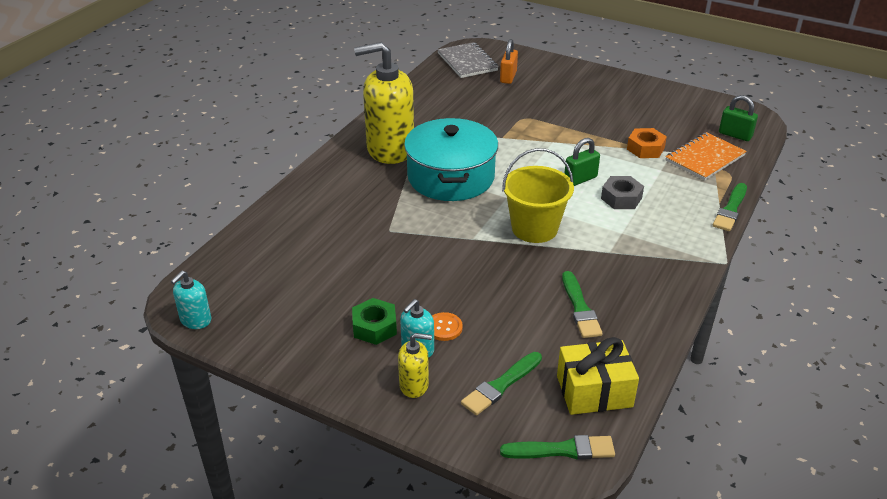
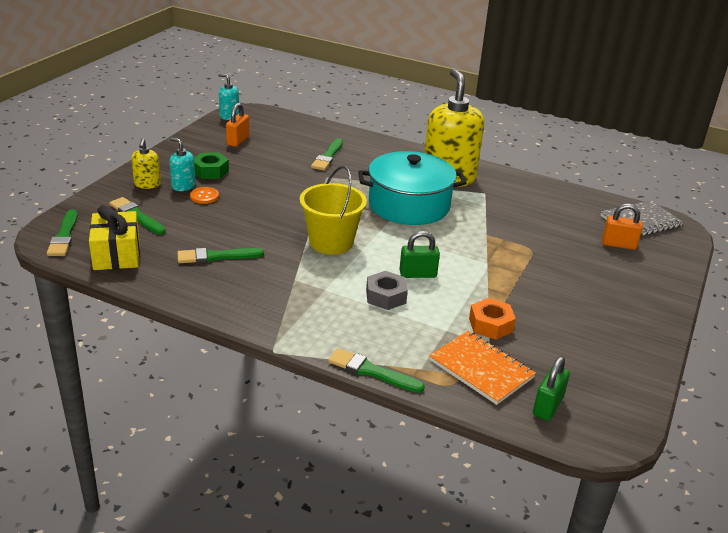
camera: 85 degrees right, 5 degrees down
green padlock [564,138,600,186] -> green padlock turned 60 degrees counterclockwise [399,231,440,278]
none -> orange padlock [226,103,249,147]
none -> green brush [311,138,343,171]

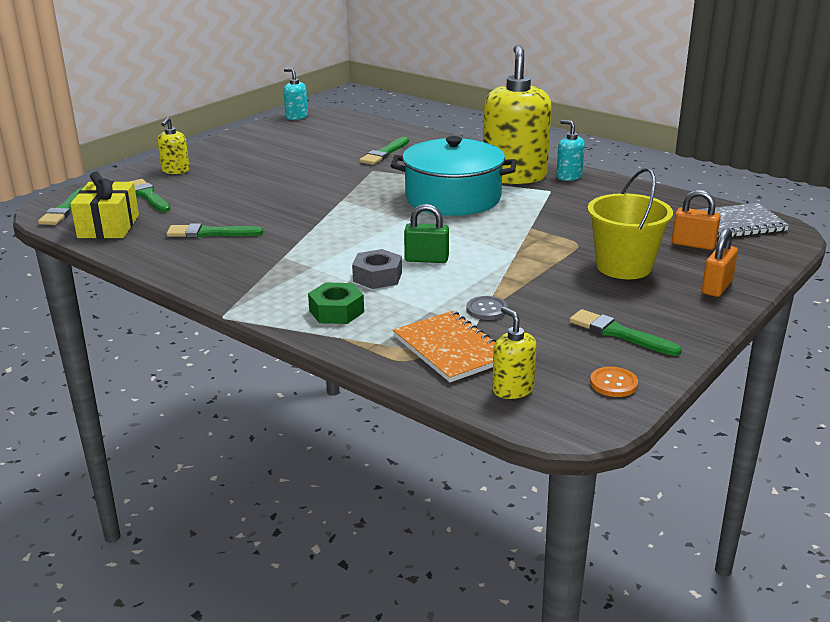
camera: 15 degrees right, 5 degrees down
turquoise soap dispenser [170,137,196,191] -> turquoise soap dispenser moved to [556,120,585,181]
orange button [190,187,219,204] -> orange button moved to [590,367,638,397]
green nut [194,152,229,179] -> green nut moved to [308,282,364,324]
orange padlock [226,103,249,147] -> orange padlock moved to [702,228,738,297]
yellow bucket [300,166,367,255] -> yellow bucket moved to [588,168,673,279]
green brush [328,348,425,393] -> green brush moved to [569,309,682,356]
orange nut [469,298,516,340] -> grey button [466,296,508,320]
green padlock [533,356,570,421] -> yellow soap dispenser [492,307,537,399]

